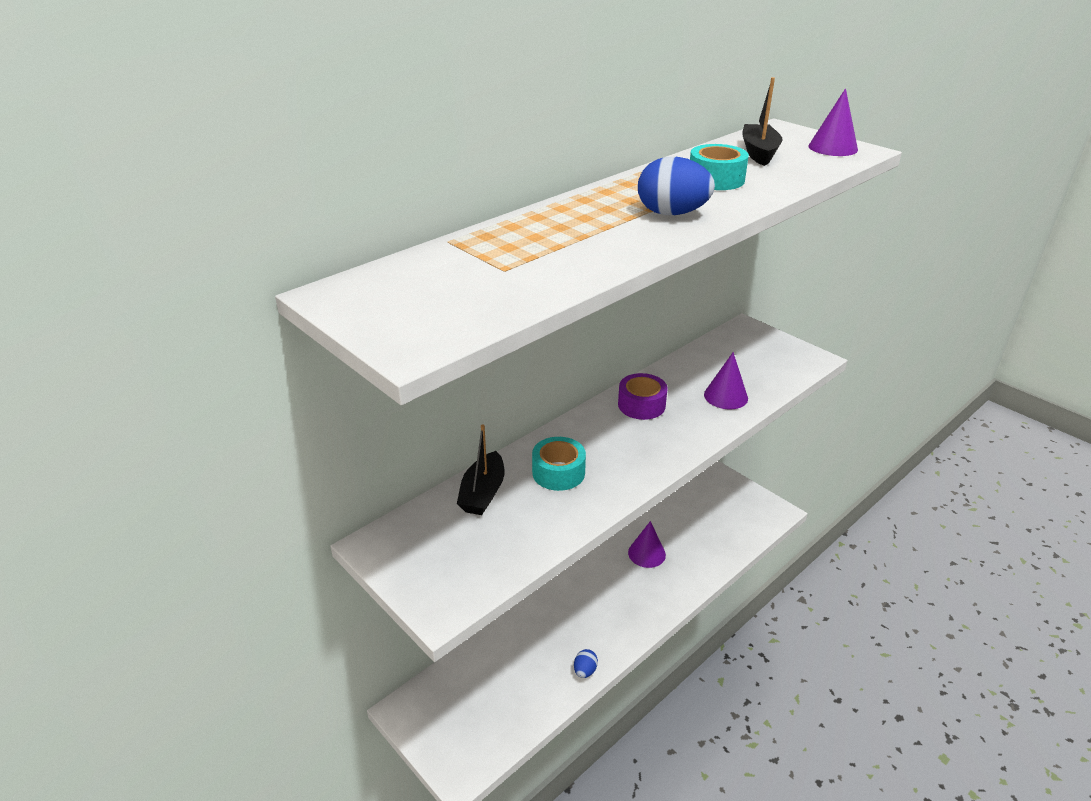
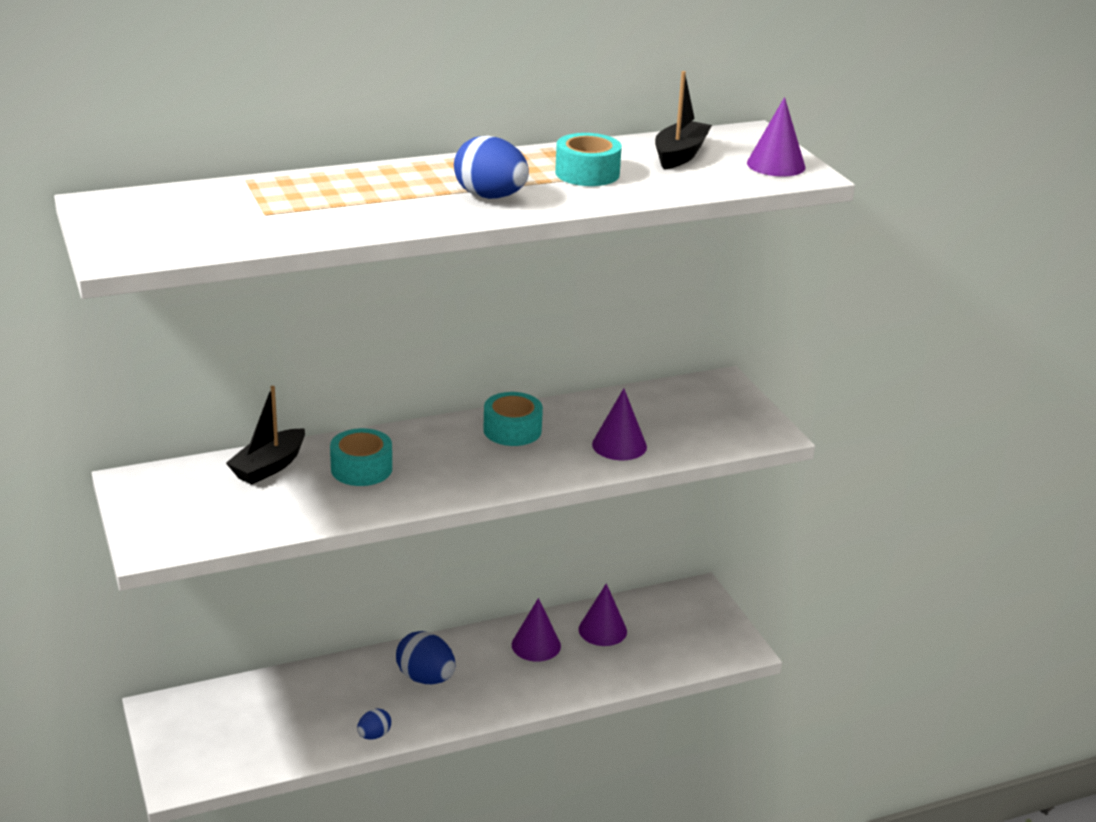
camera: 20 degrees right, 5 degrees down
purple tape [618,373,667,420] -> turquoise tape [484,392,543,446]
none -> blue egg [396,631,455,684]
none -> purple cone [579,583,627,646]

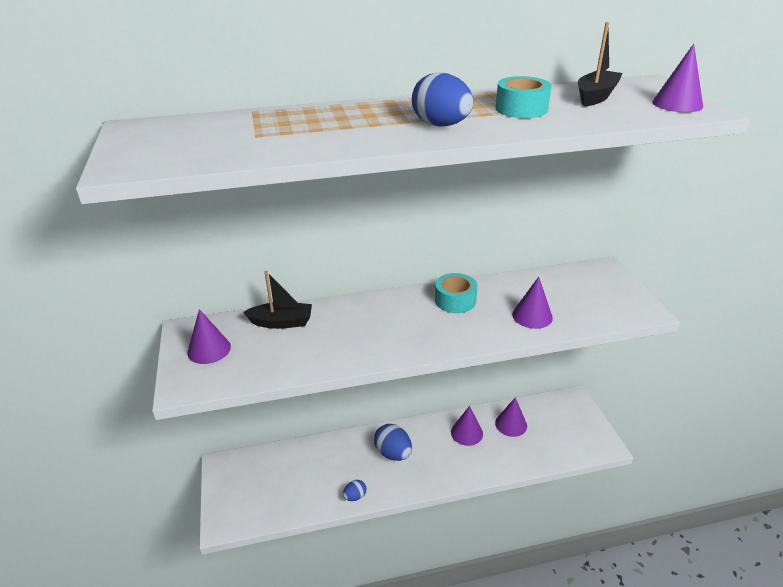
camera: 10 degrees right, 5 degrees up
black boat [226,386,305,485] -> black boat turned 135 degrees counterclockwise [243,271,312,329]
turquoise tape [330,428,392,486] -> none
none -> purple cone [187,309,231,364]

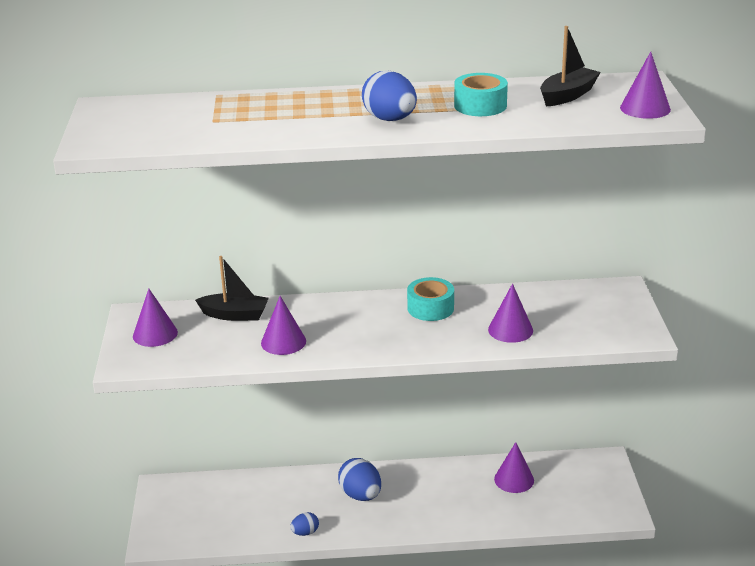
camera: 10 degrees right, 5 degrees down
purple cone [451,406,483,446] -> purple cone moved to [261,296,306,355]

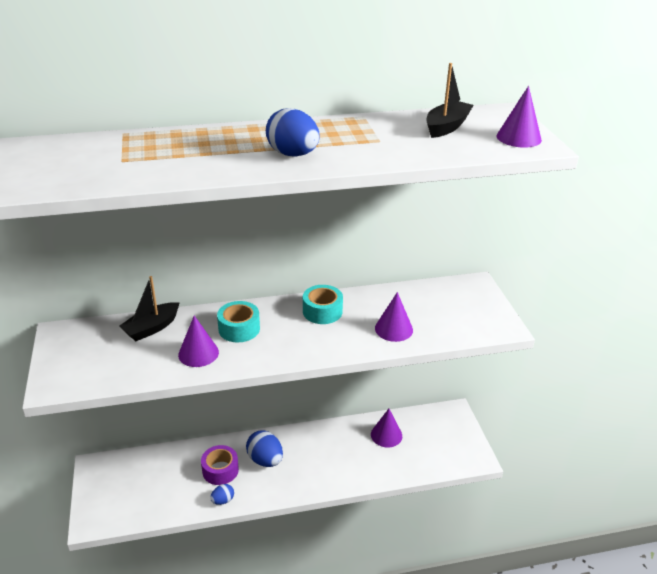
camera: 10 degrees left, 5 degrees up
purple cone [133,289,178,347] -> none
black boat [195,256,269,321] -> black boat turned 135 degrees clockwise [119,276,179,341]
turquoise tape [454,73,508,116] -> turquoise tape moved to [217,301,260,342]
none -> purple tape [201,445,239,485]

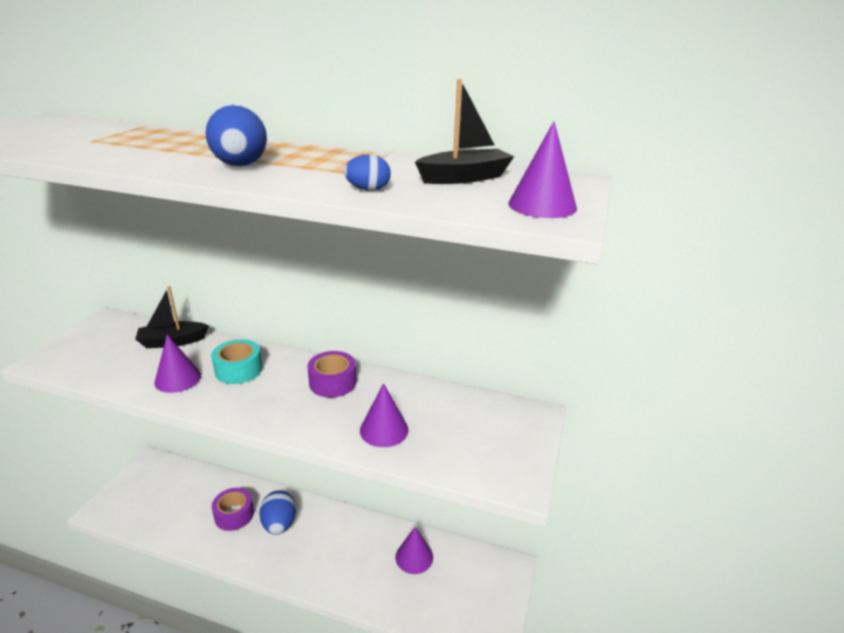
camera: 30 degrees right, 5 degrees down
blue egg [210,484,234,505] -> blue egg moved to [344,154,391,191]
turquoise tape [303,285,343,324] -> purple tape [308,351,357,398]

